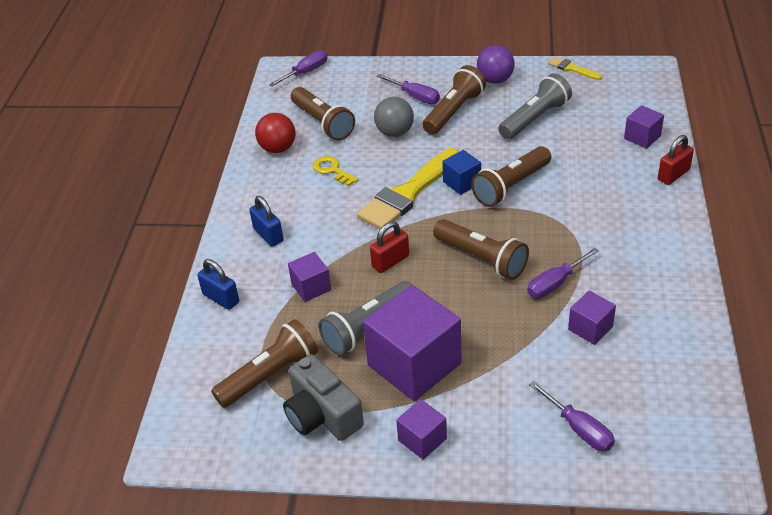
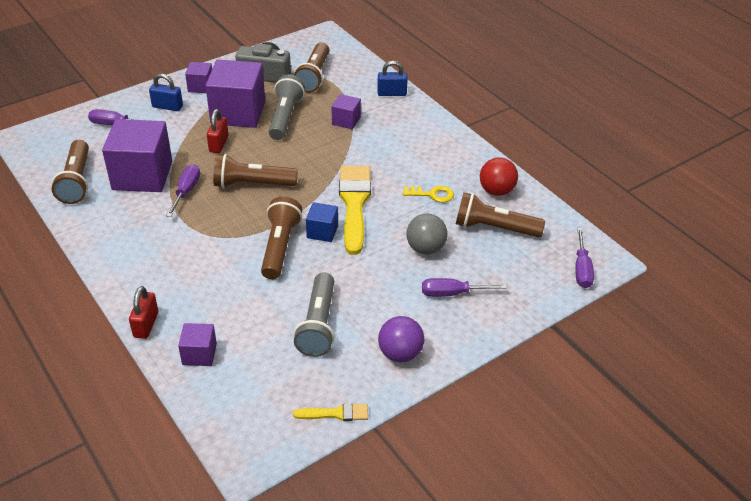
camera: 135 degrees right, 0 degrees up
blue padlock [249,196,283,247] -> blue padlock moved to [149,74,183,111]
red padlock [370,221,409,273] -> red padlock moved to [207,109,228,153]
brown flashlight [422,65,486,135] -> brown flashlight moved to [51,140,89,204]
purple cube [568,290,616,345] -> purple cube [102,119,172,192], size x2.05

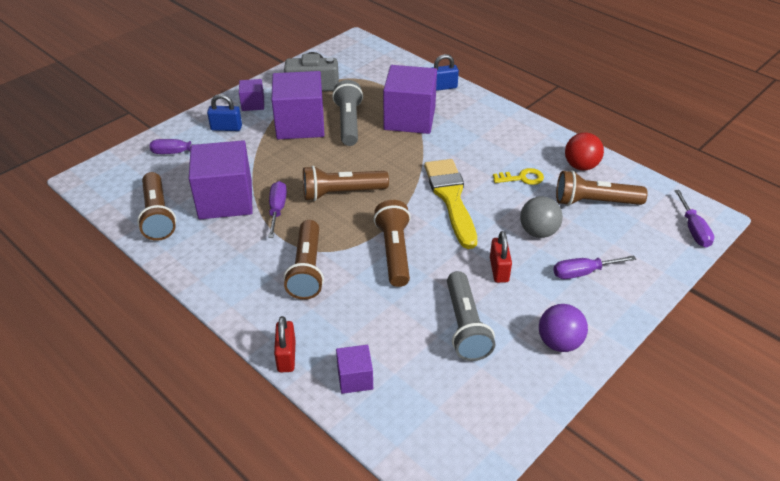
camera: 10 degrees left, 0 degrees up
red padlock [207,109,228,153] -> red padlock moved to [490,231,512,283]
yellow brush [293,403,368,421] -> none
brown flashlight [294,43,330,93] -> brown flashlight moved to [284,220,324,300]
blue cube [306,202,338,242] -> none
purple cube [332,94,361,129] -> purple cube [383,65,437,134], size x2.05

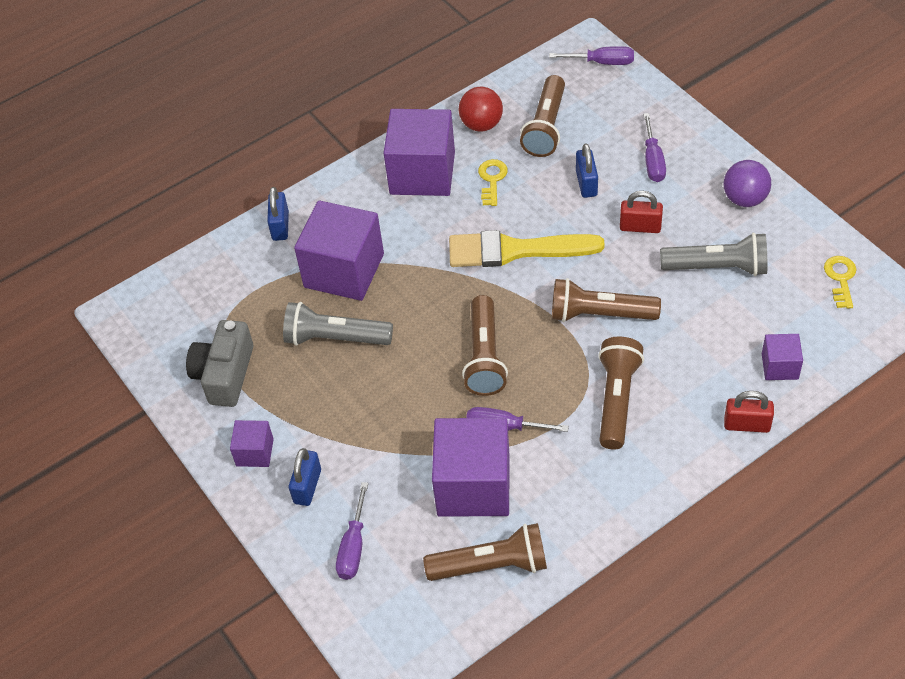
camera: 75 degrees left, 10 degrees up
purple cube [271,71,324,139] -> purple cube moved to [383,109,455,196]
brown flashlight [284,220,324,300] -> brown flashlight turned 90 degrees counterclockwise [598,336,644,449]
grey ball [520,196,563,238] -> blue padlock [576,143,598,198]
none -> yellow key [824,256,857,309]

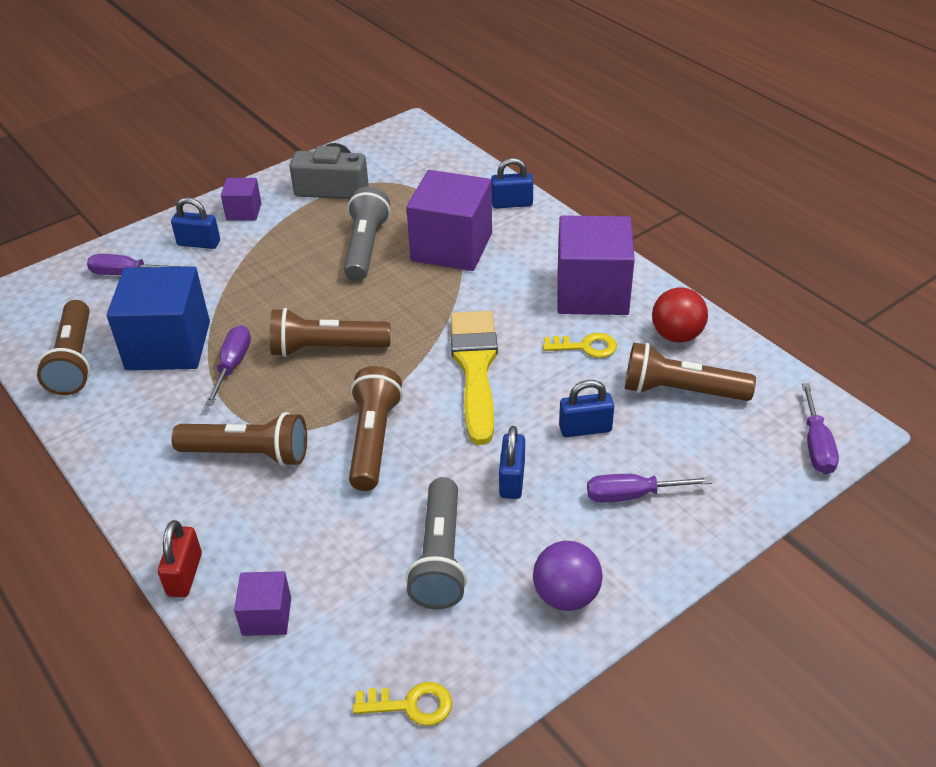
camera: 85 degrees right, 10 degrees down
purple cube [432,418,510,517] -> blue cube [107,266,210,370]
red padlock [620,191,663,233] -> blue padlock [499,426,525,499]

